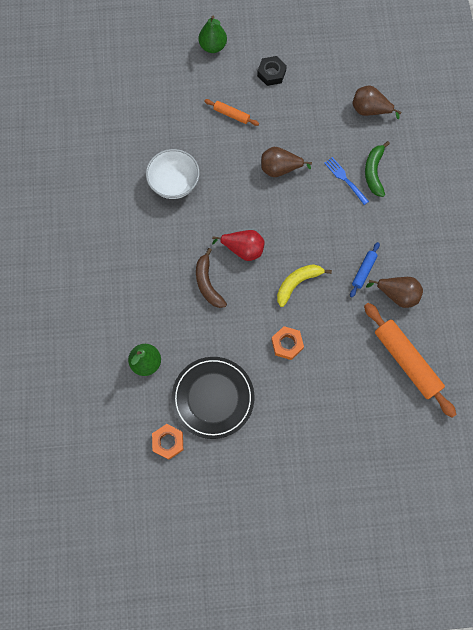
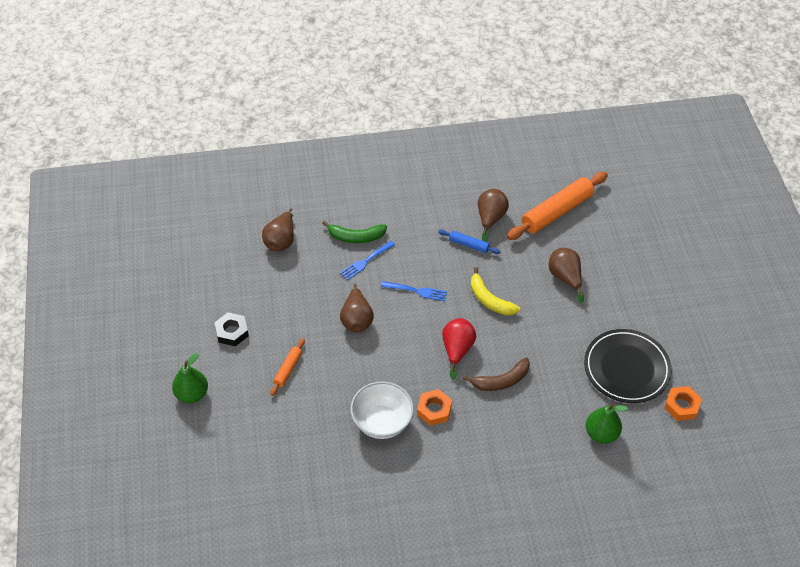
camera: 95 degrees left, 20 degrees down
orange nut [271,326,304,360] -> orange nut moved to [417,389,452,426]
none -> blue fork [381,281,447,301]
none -> brown pear [549,248,584,303]

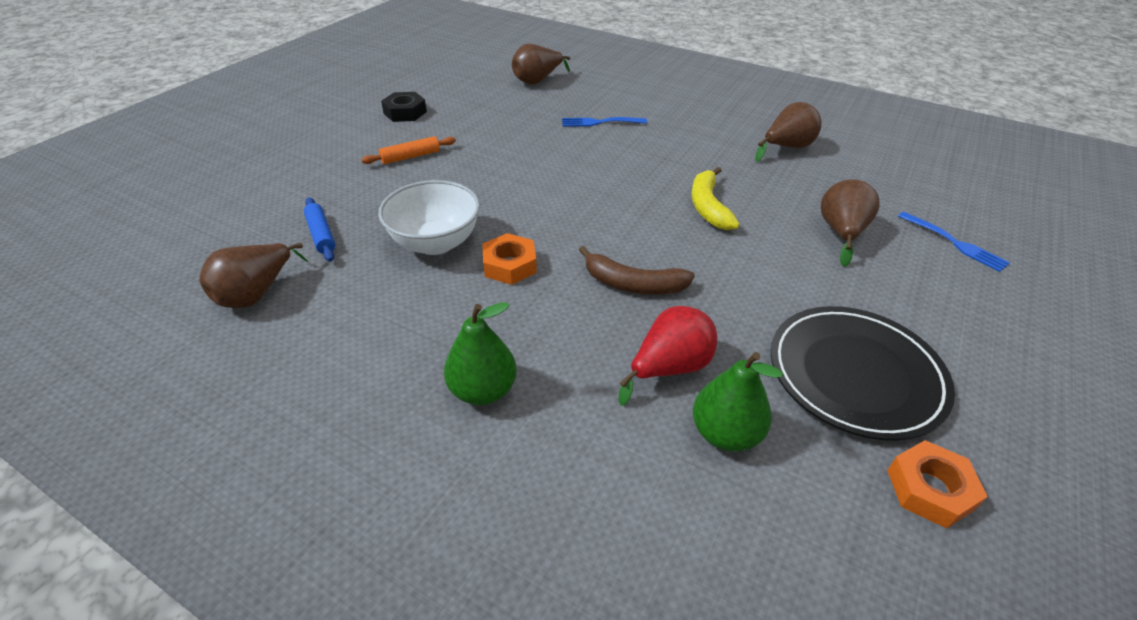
camera: 40 degrees right, 10 degrees down
green pear [172,353,208,403] -> green pear moved to [444,302,517,405]
green banana [322,221,387,243] -> none
brown pear [340,284,374,333] -> brown pear moved to [199,243,308,308]
blue fork [381,281,447,301] -> blue fork moved to [898,212,1010,272]
blue rolling pin [438,230,501,254] -> blue rolling pin moved to [304,197,335,262]
red pear [442,318,476,380] -> red pear moved to [619,306,717,405]
orange rolling pin [507,172,608,240] -> none

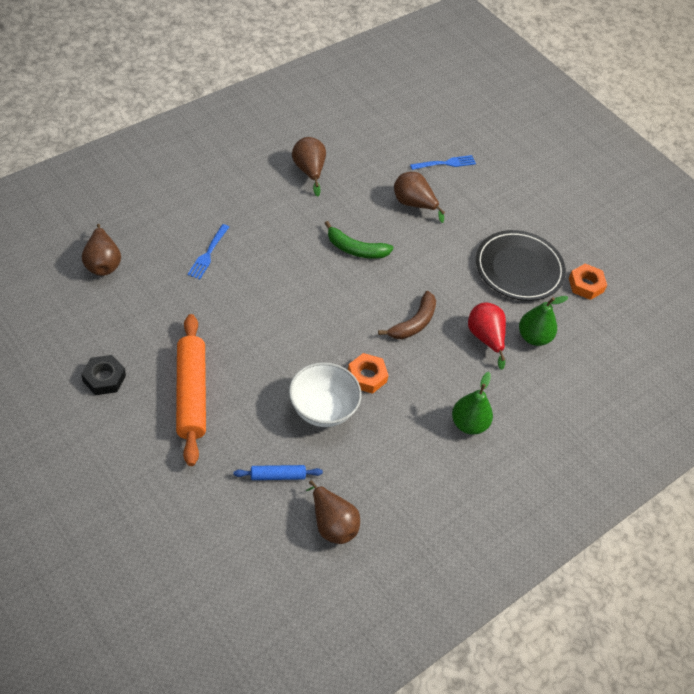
camera: 75 degrees left, 10 degrees up
orange rolling pin [361,136,456,164] -> orange rolling pin [176,314,206,466], size x2.07
yellow banana [692,167,740,230] -> green banana [325,221,393,259]

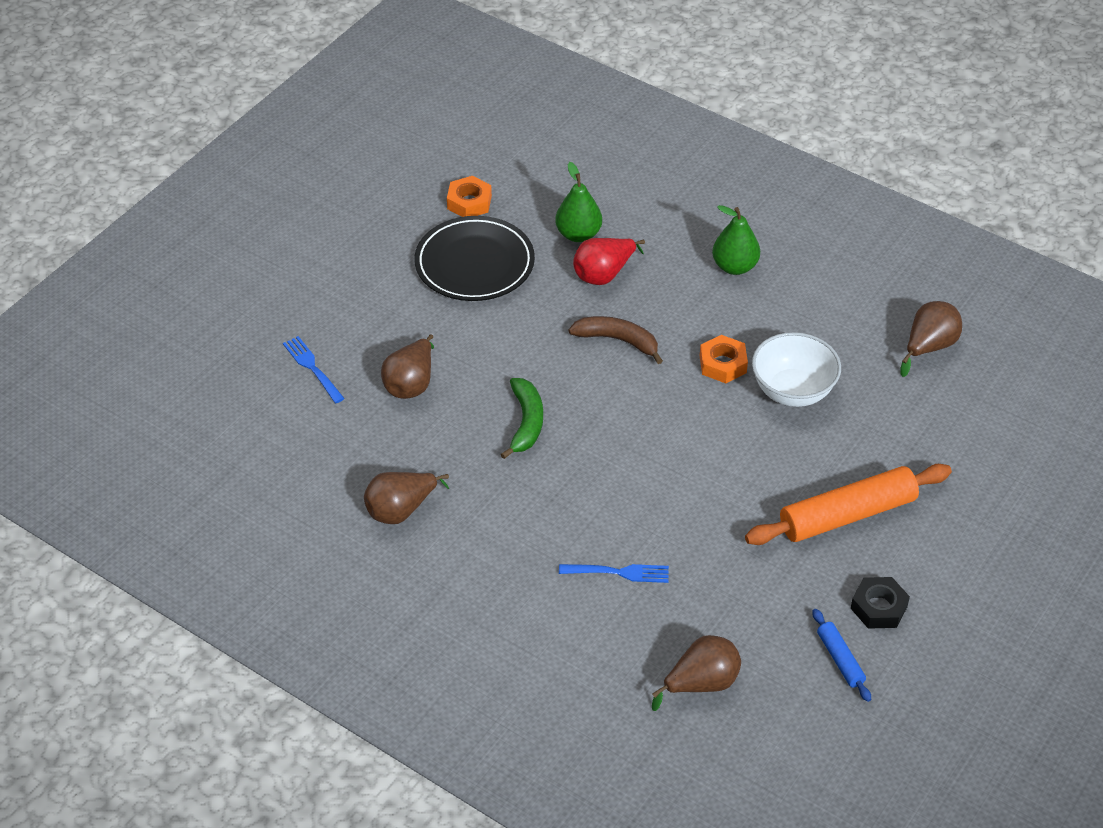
camera: 100 degrees left, 5 degrees down
blue rolling pin [233,465,323,480] -> blue rolling pin moved to [812,609,871,702]

